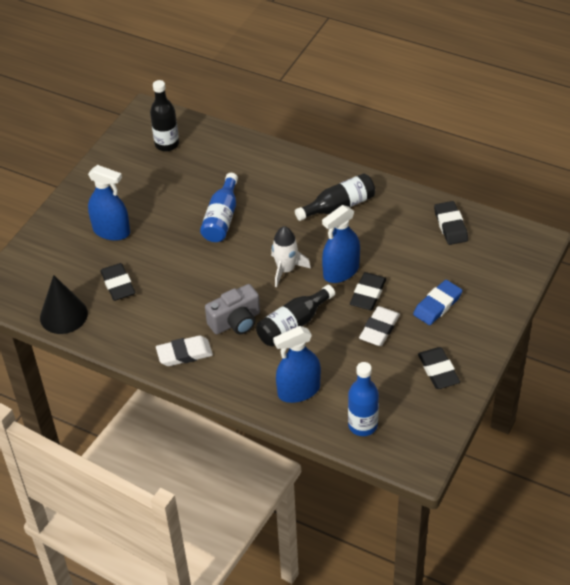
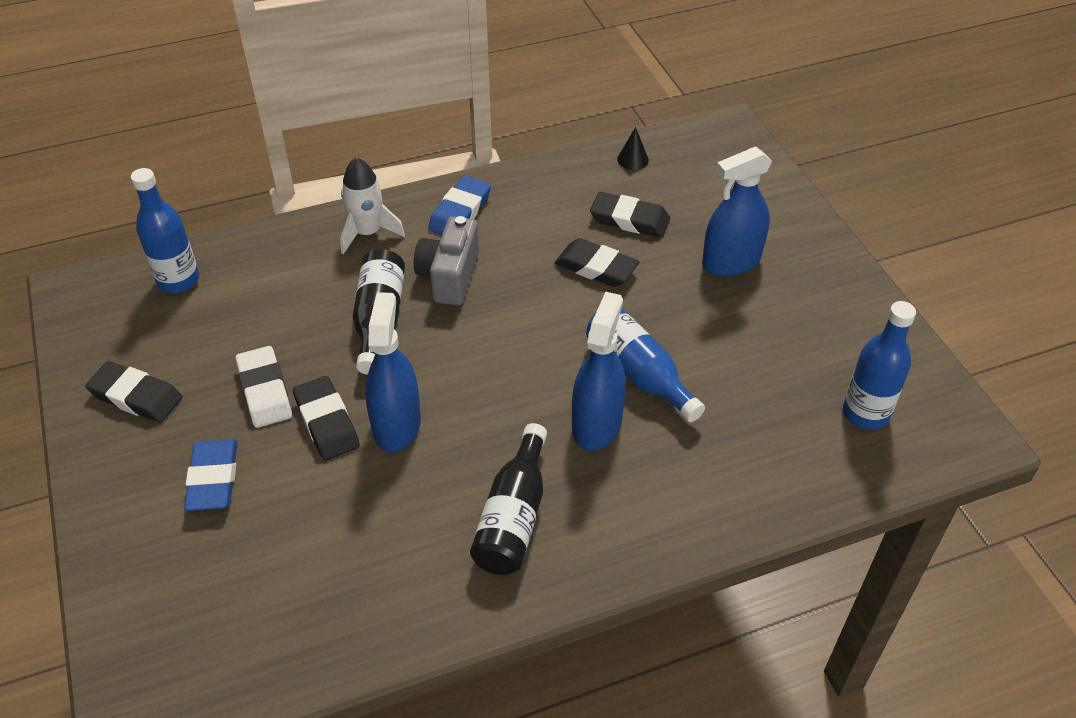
camera: 130 degrees right, 0 degrees up
black cone [40,275,88,334] -> black cone [617,127,649,170], size x0.48
black bottle [150,80,179,151] -> blue bottle [843,301,916,429]
white eraser [156,335,213,366] -> blue eraser [428,176,491,235]
white rocket [271,226,311,287] -> white rocket moved to [340,157,405,254]
blue spray bottle [273,326,321,403] -> blue spray bottle moved to [572,292,626,451]
black eraser [434,201,468,245] -> black eraser moved to [555,238,639,287]

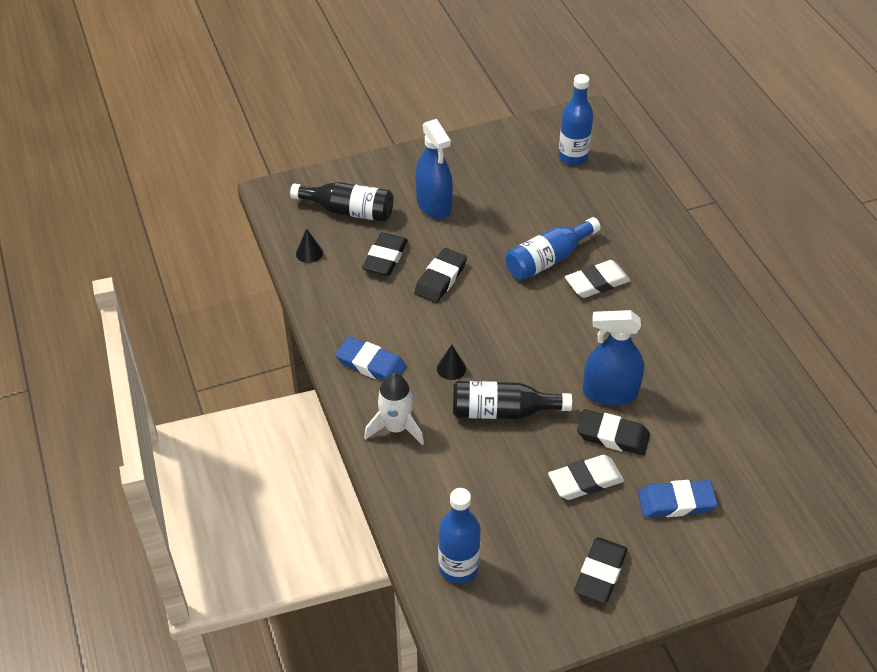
camera: 90 degrees left, 0 degrees up
black eraser [293,376,360,461] -> black eraser turned 45 degrees clockwise [577,409,650,456]
grey camera [414,216,479,306] -> black cone [437,345,466,380]
black bottle [470,423,547,575] -> black bottle moved to [290,182,393,222]
blue spray bottle [572,292,626,451] -> white eraser [565,260,630,298]

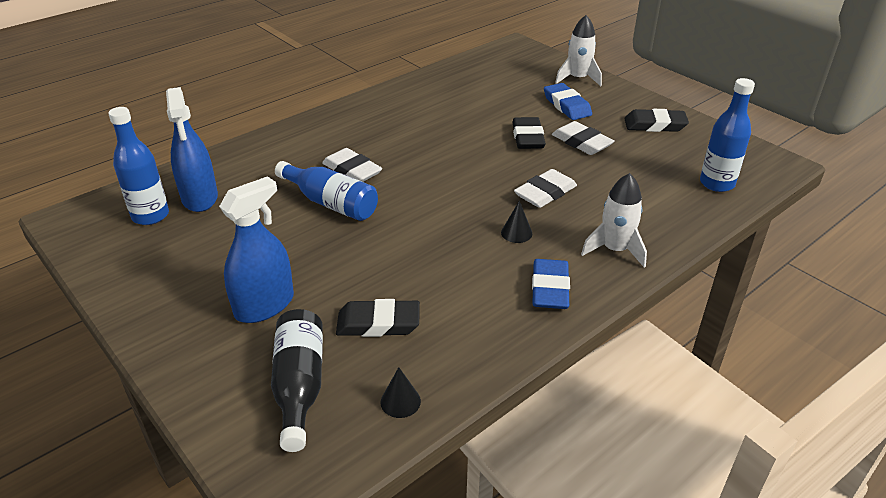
camera: 110 degrees left, 10 degrees down
black eraser [414,248,467,303] -> none
black bottle [453,381,572,419] -> white eraser [514,169,577,208]
blue spray bottle [583,310,644,406] -> blue spray bottle moved to [166,87,218,212]
none -> white rocket [555,15,602,86]

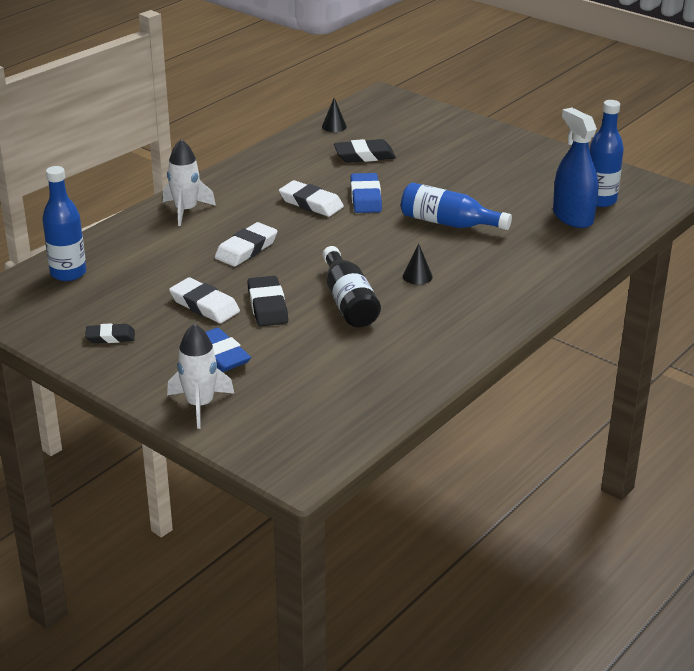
camera: 170 degrees right, 5 degrees down
blue spray bottle [219,176,294,323] -> none
black bottle [271,309,323,452] -> black bottle moved to [322,246,381,327]
white eraser [322,148,382,182] -> white eraser moved to [279,180,344,217]
black cone [501,201,532,243] -> black cone moved to [403,244,433,285]
blue eraser [532,259,570,309] -> blue eraser moved to [350,173,382,213]
black eraser [624,109,689,132] -> black eraser [85,323,135,343], size x0.65

